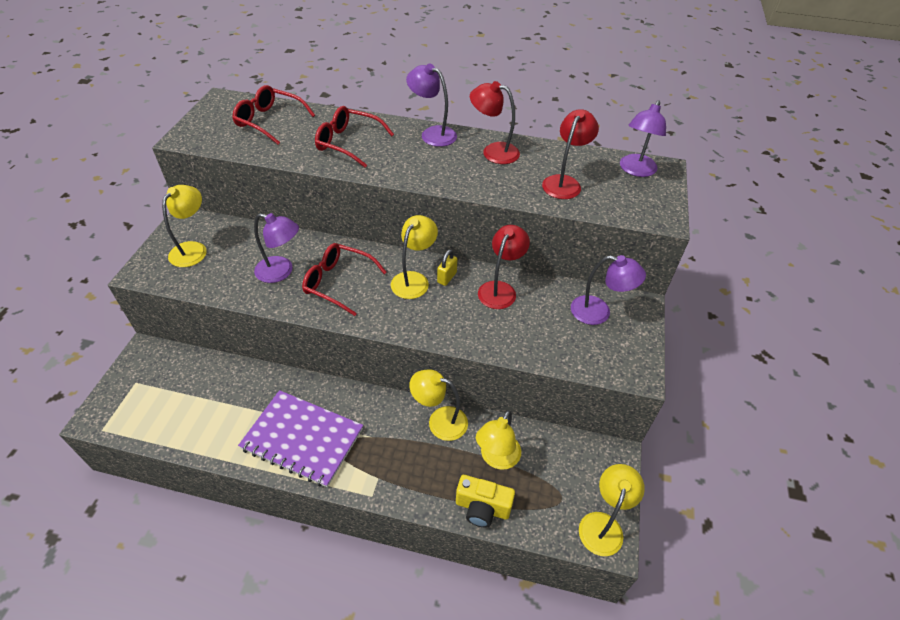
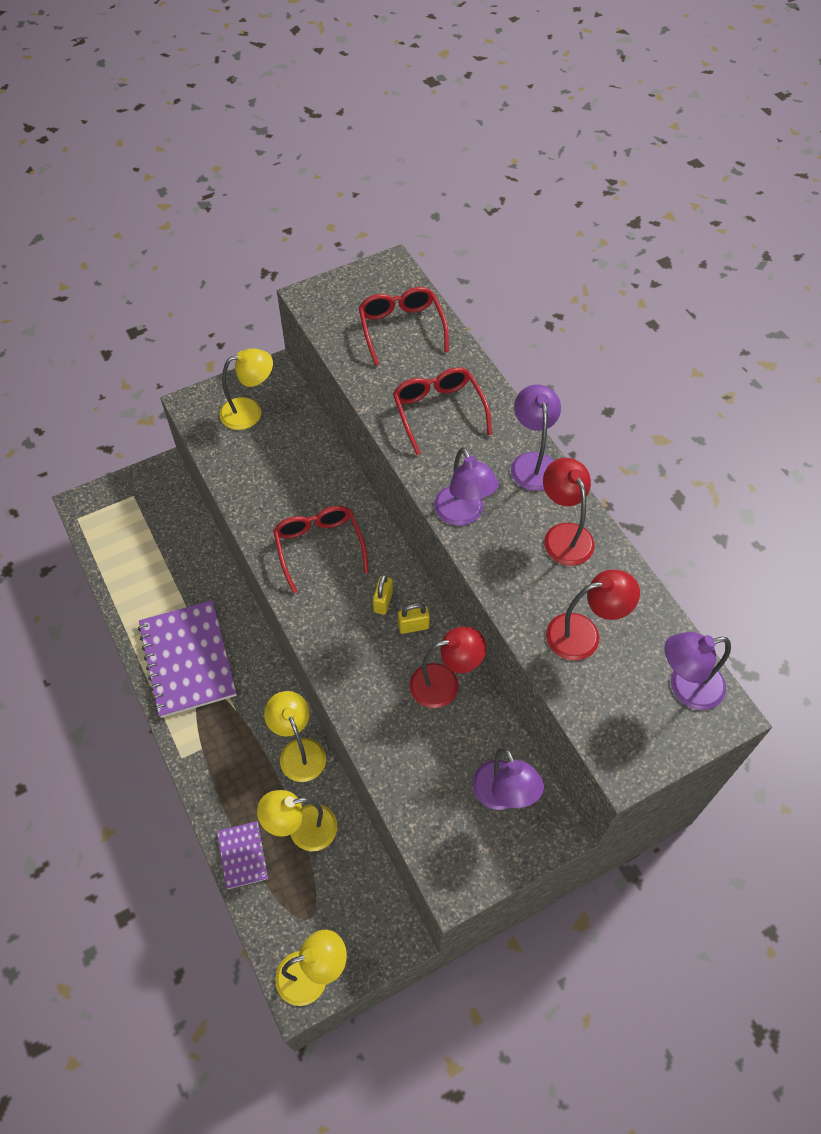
camera: 50 degrees right, 10 degrees up
purple lamp [254,213,299,283] -> purple lamp moved to [434,447,499,526]
yellow lamp [391,215,438,299] -> yellow padlock [373,574,393,615]
yellow camera [456,475,515,527] -> purple notebook [217,821,269,889]

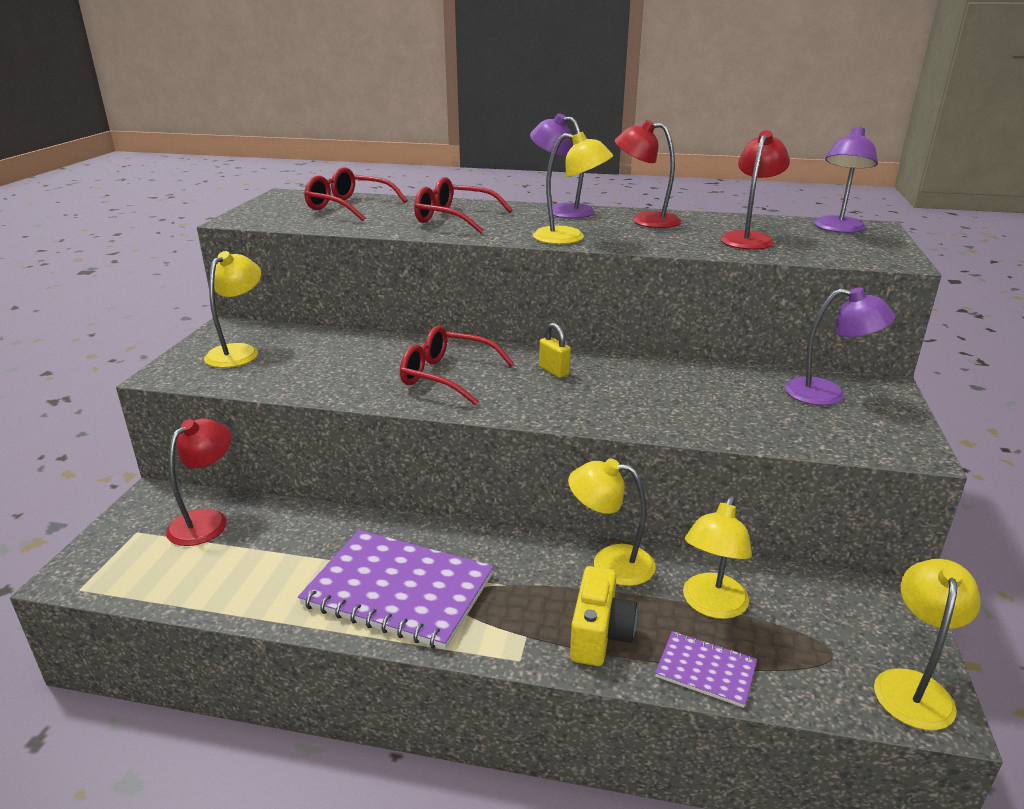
camera: 50 degrees left, 30 degrees down
yellow padlock [398,603,430,634] -> none
red lamp [410,627,486,708] -> red lamp moved to [166,418,231,546]
purple lamp [434,447,499,526] -> yellow lamp [533,132,613,244]
none -> yellow camera [570,566,638,666]

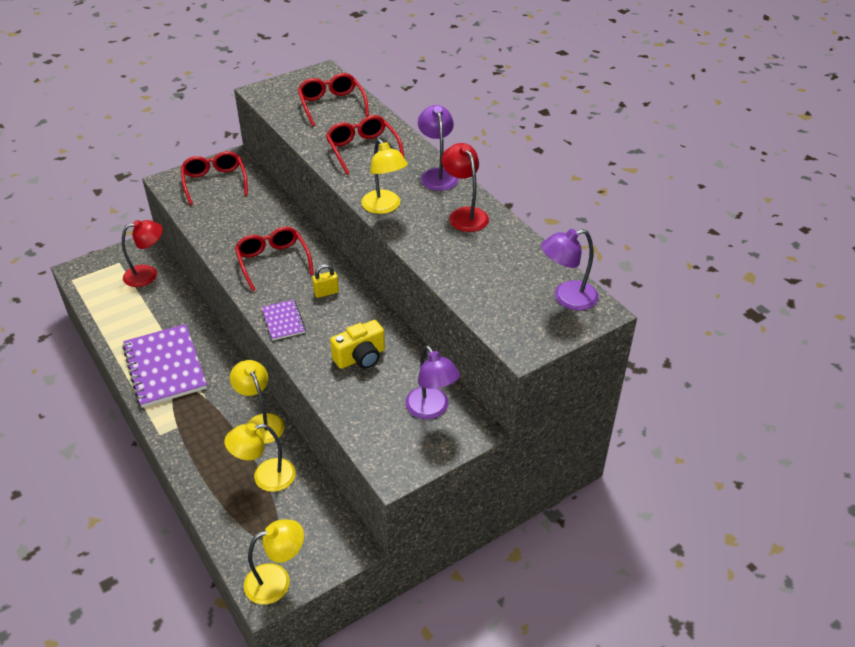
camera: 45 degrees right, 15 degrees up
yellow lamp [204,251,261,368] -> red glasses [181,151,248,205]
yellow padlock [539,323,571,378] -> yellow padlock turned 60 degrees clockwise [312,264,339,298]
yellow camera [570,566,638,666] -> yellow camera moved to [330,320,385,369]
purple notebook [655,631,757,708] -> purple notebook moved to [262,300,306,341]
red lamp [720,130,790,250] -> none

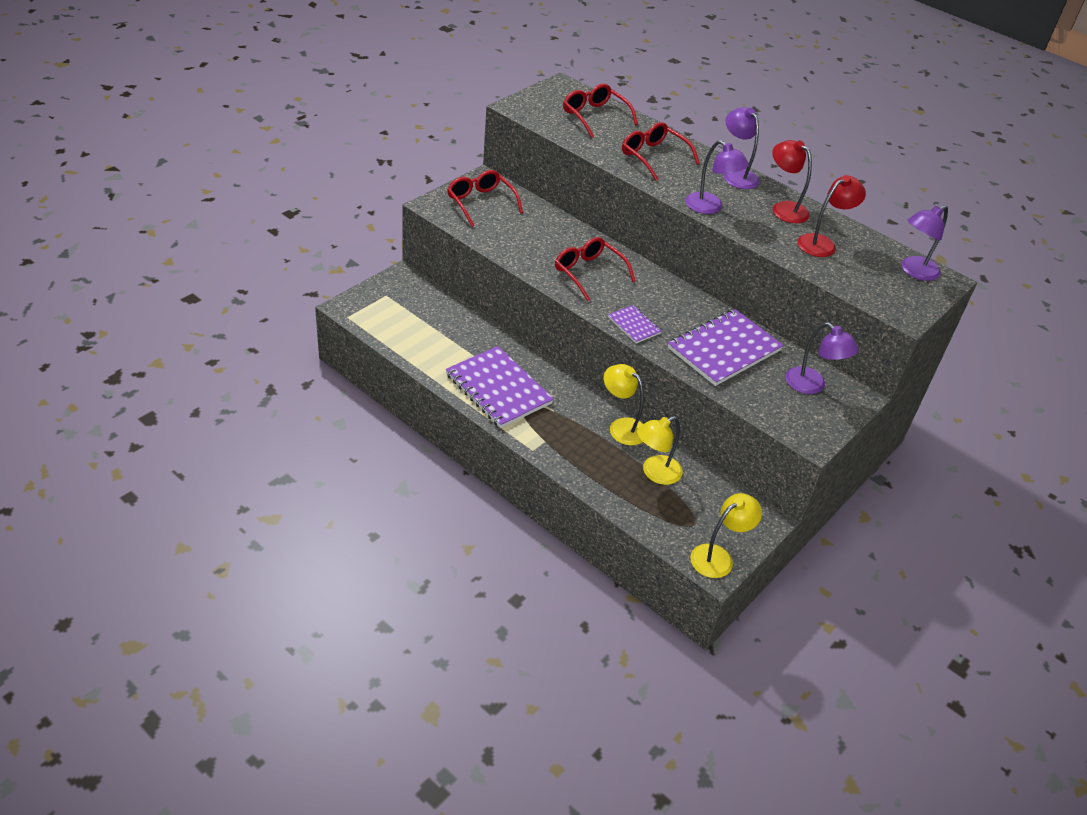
camera: 20 degrees left, 0 degrees up
red lamp [122,220,163,287] -> red lamp moved to [797,175,866,257]
yellow padlock [312,264,339,298] -> none
yellow camera [330,320,385,369] -> purple notebook [668,309,784,386]
yellow lamp [361,139,408,214] -> purple lamp [685,140,749,214]

